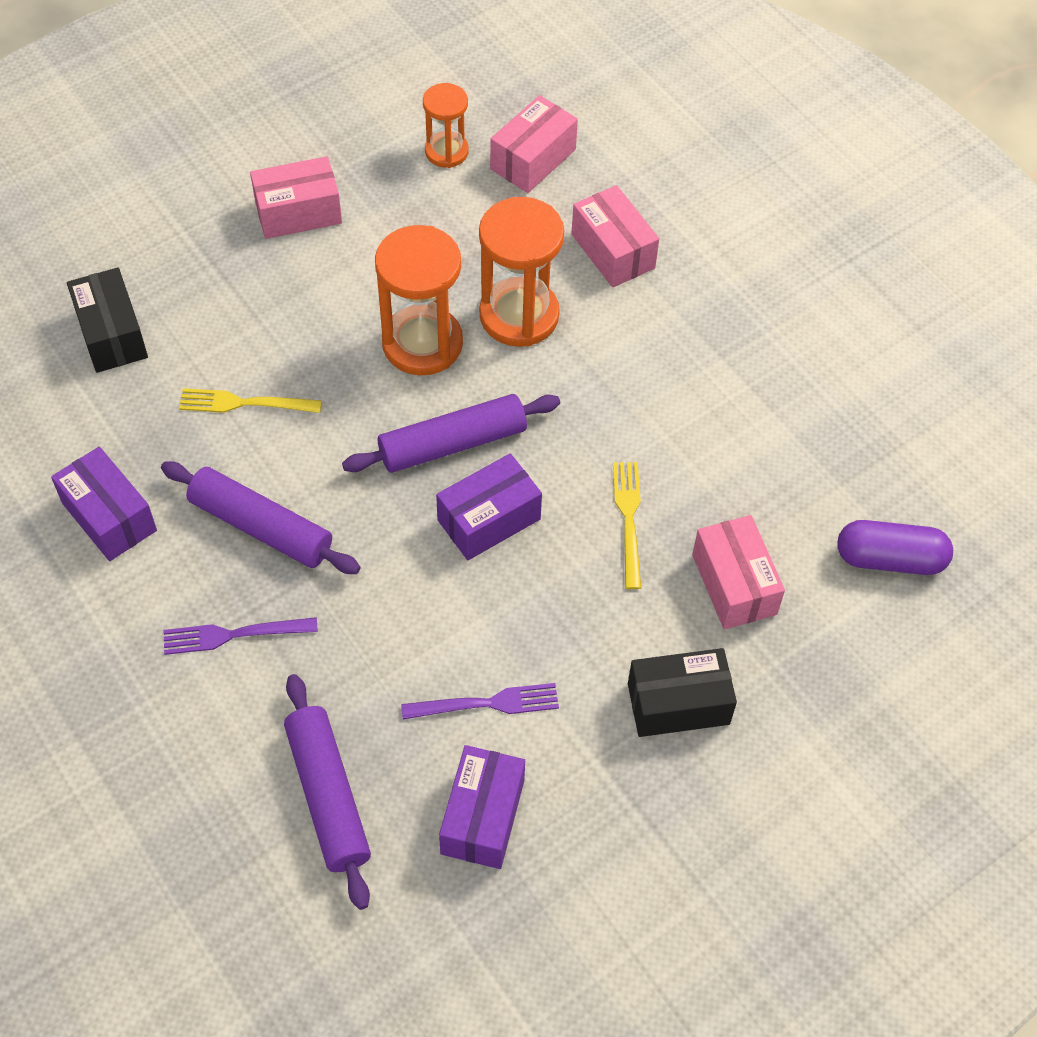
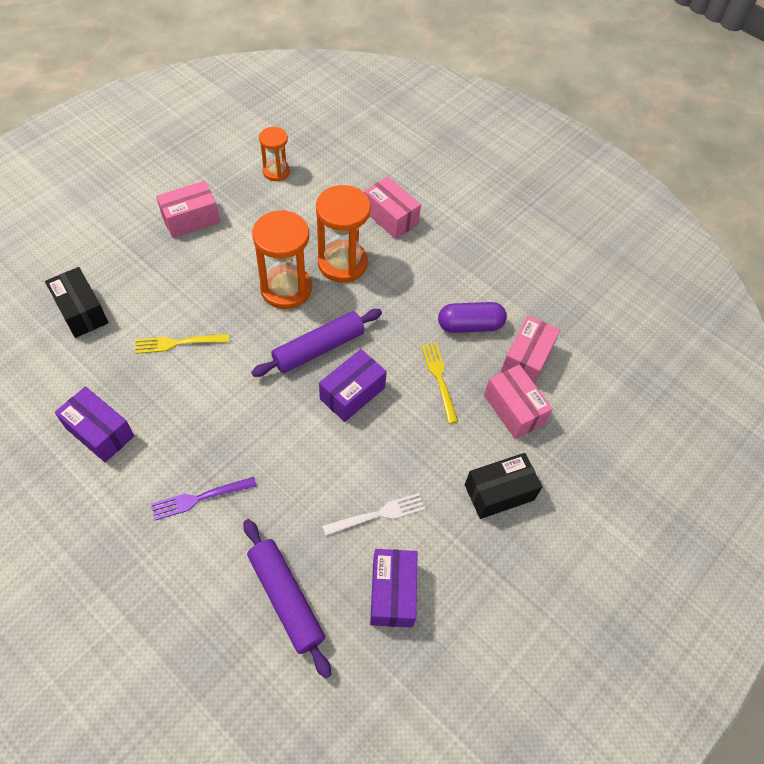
camera: 15 degrees left, 0 degrees up
purple rolling pin [161,461,360,574] -> none
purple fork [401,683,559,719] -> white fork [323,493,425,536]
pink box [490,95,578,193] -> pink box moved to [501,315,560,384]
purple capsule [837,520,953,575] -> purple capsule moved to [438,302,507,333]

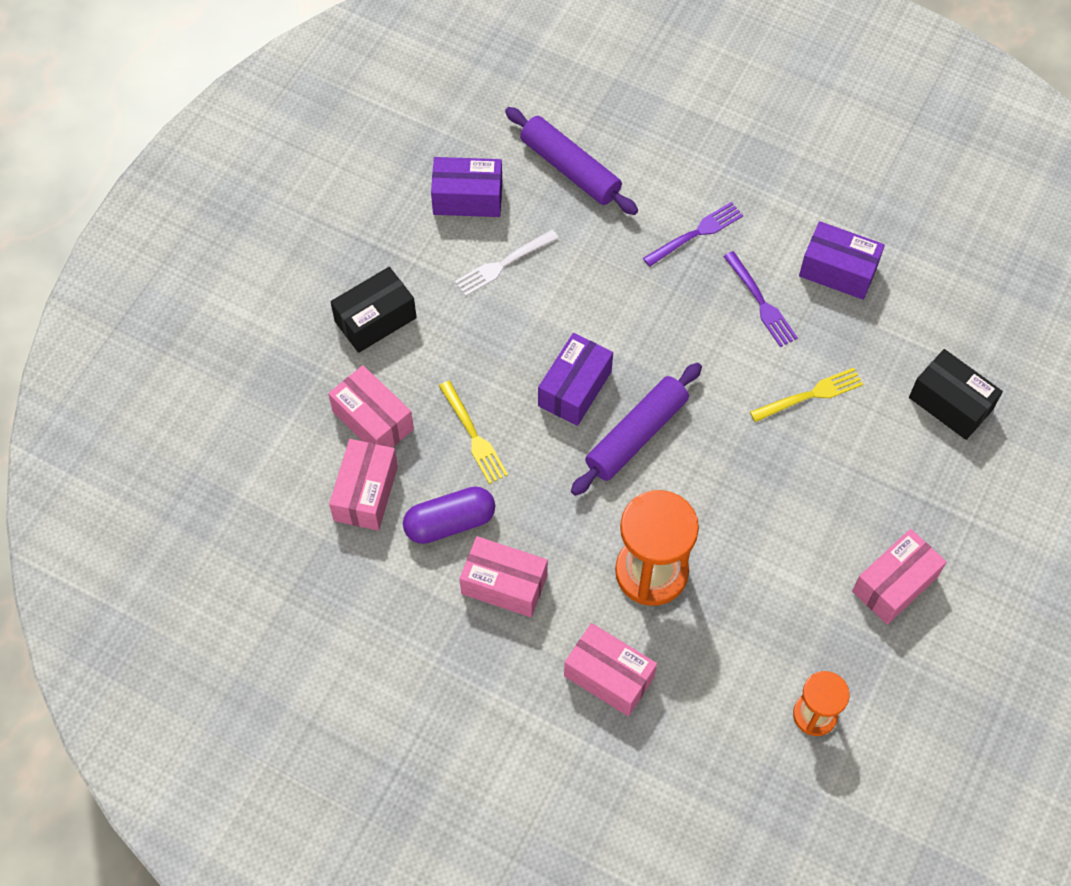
camera: 170 degrees right, 5 degrees up
orange hourglass [252,210,312,309] -> none
purple box [370,549,418,628] -> purple box turned 75 degrees counterclockwise [431,157,502,217]
none -> pink box [459,536,548,617]
none -> purple fork [723,251,798,347]

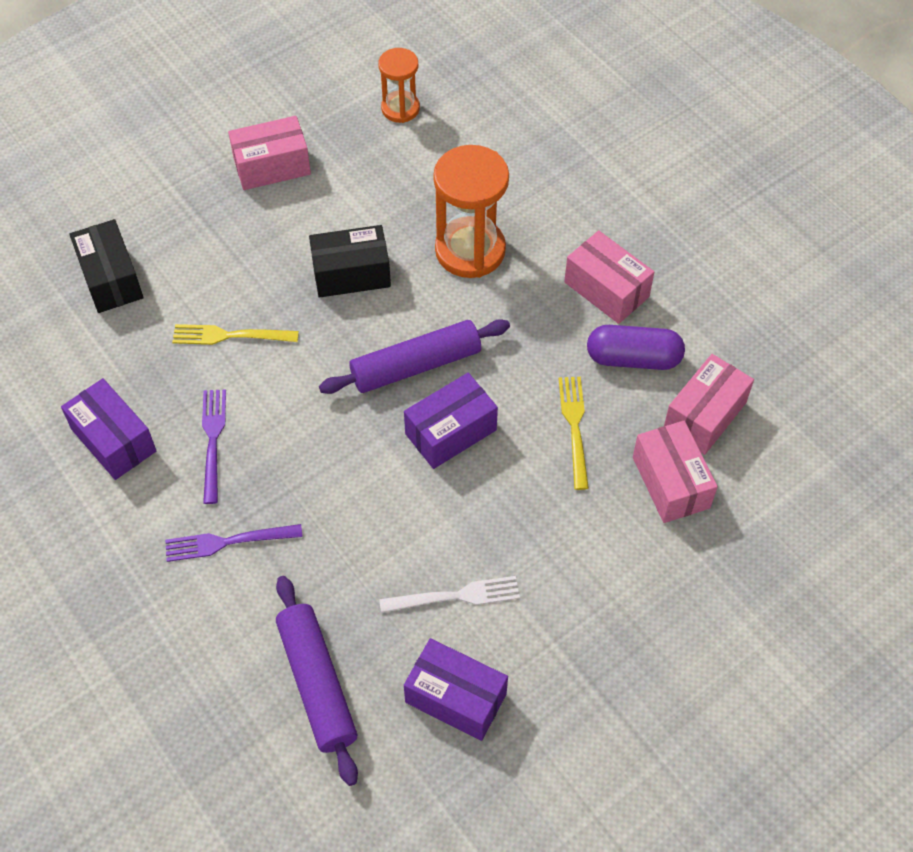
camera: 155 degrees left, 5 degrees down
black box [330,267,417,353] -> black box moved to [309,225,391,298]
pink box [564,623,657,717] -> none

